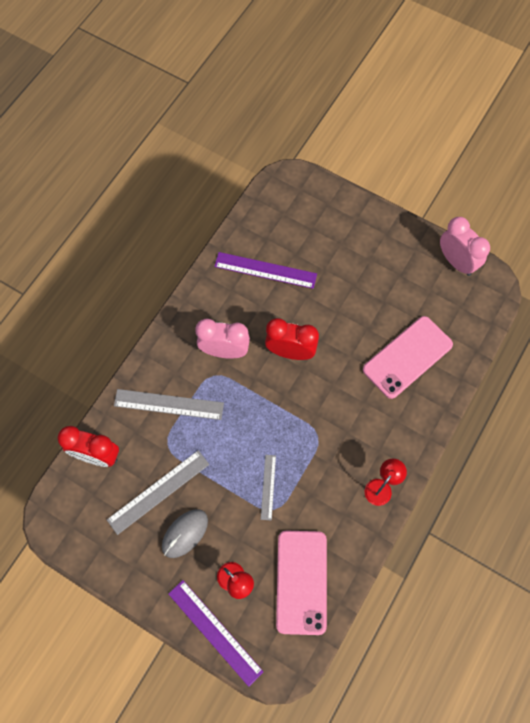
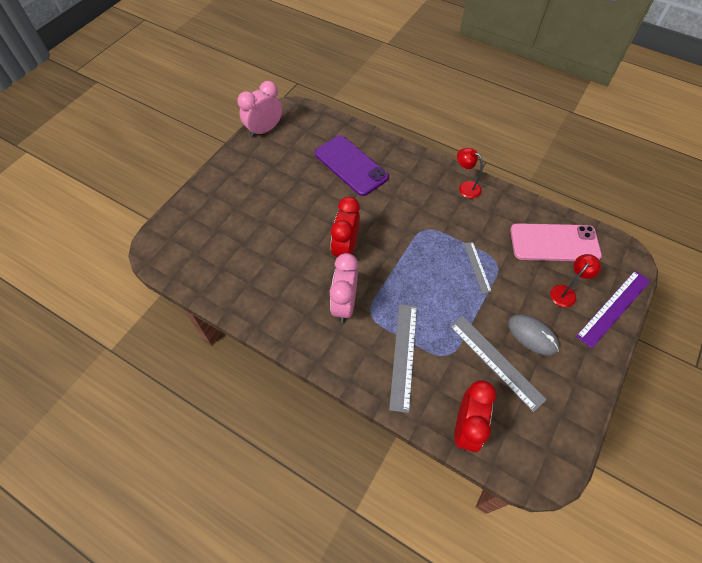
camera: 90 degrees left, 10 degrees down
purple ruler [214,252,317,289] -> none
grey ruler [261,455,276,520] -> grey ruler turned 75 degrees clockwise [464,242,492,294]
pink phone [363,316,453,399] -> purple phone [315,135,389,196]

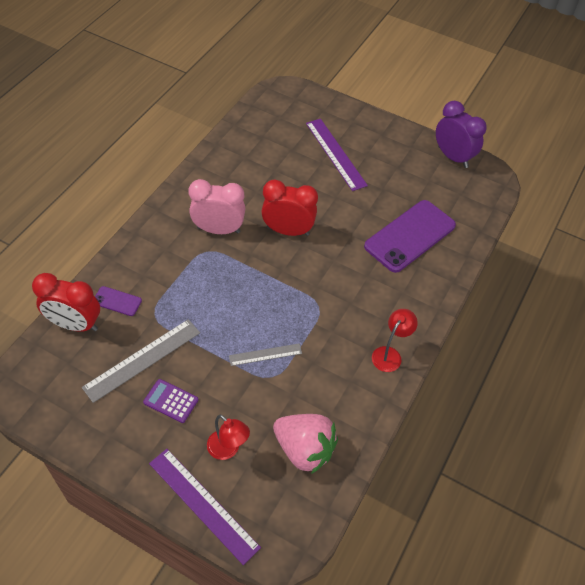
camera: 85 degrees right, 5 degrees down
pink clock [237,81,282,138] -> purple clock [436,101,487,168]
grey ruler [389,304,417,413] -> none
grey mouse [508,314,559,356] -> purple calculator [143,379,198,423]
pink phone [510,223,602,261] -> pink strawberry [273,414,338,474]
none -> purple phone [95,286,142,316]
none -> purple ruler [306,119,368,191]

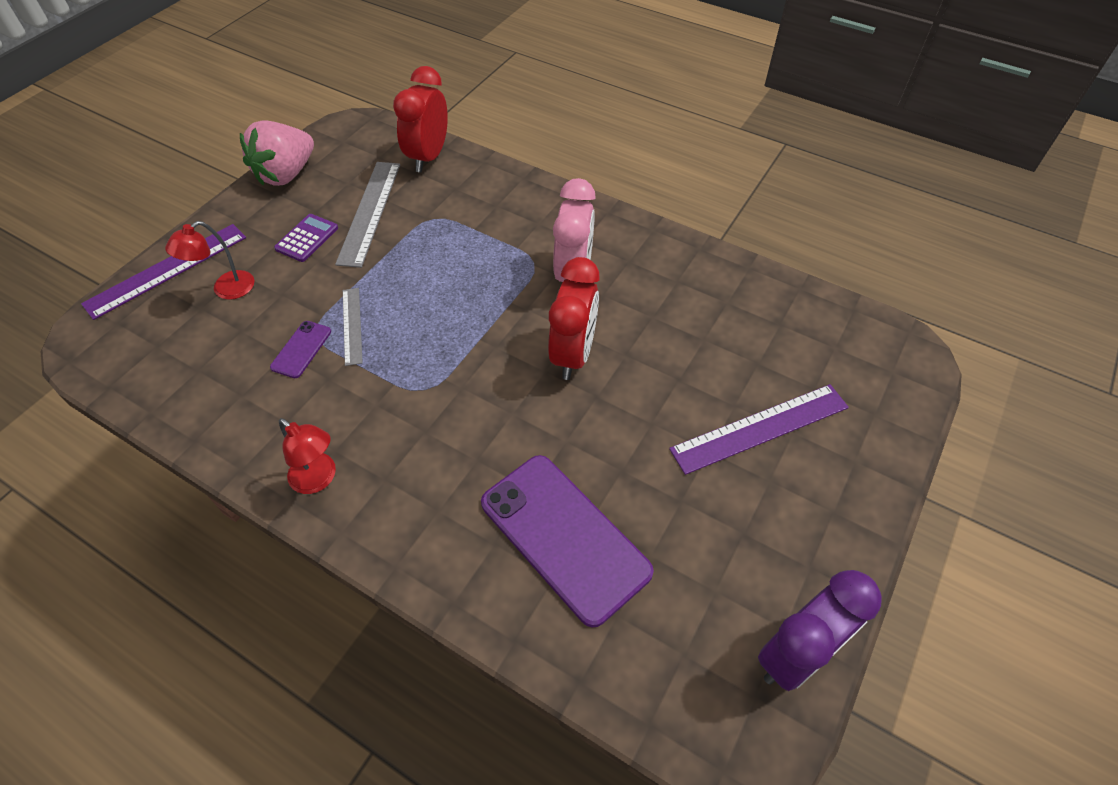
camera: 95 degrees right, 0 degrees up
grey ruler [82,319,200,403] -> grey ruler turned 45 degrees clockwise [335,162,400,268]
purple phone [95,286,142,316] -> purple phone moved to [270,321,331,378]
pink strawberry [273,414,338,474] -> pink strawberry moved to [240,120,314,186]

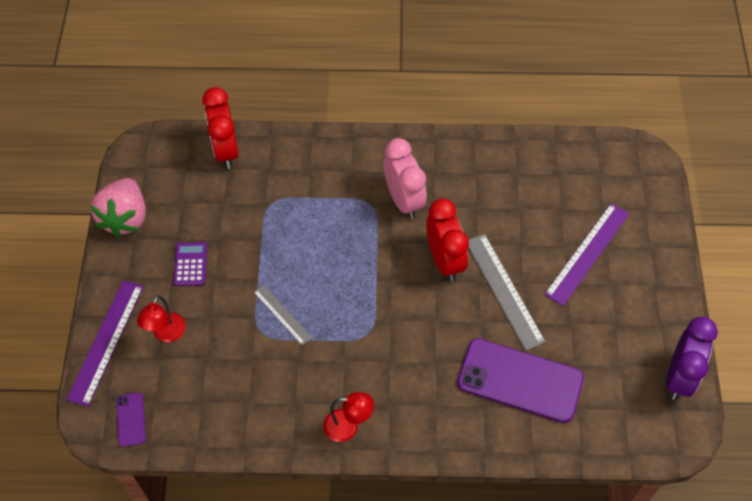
camera: 30 degrees left, 5 degrees up
purple phone [270,321,331,378] -> purple phone moved to [116,392,146,447]
grey ruler [335,162,400,268] -> grey ruler moved to [468,234,546,351]

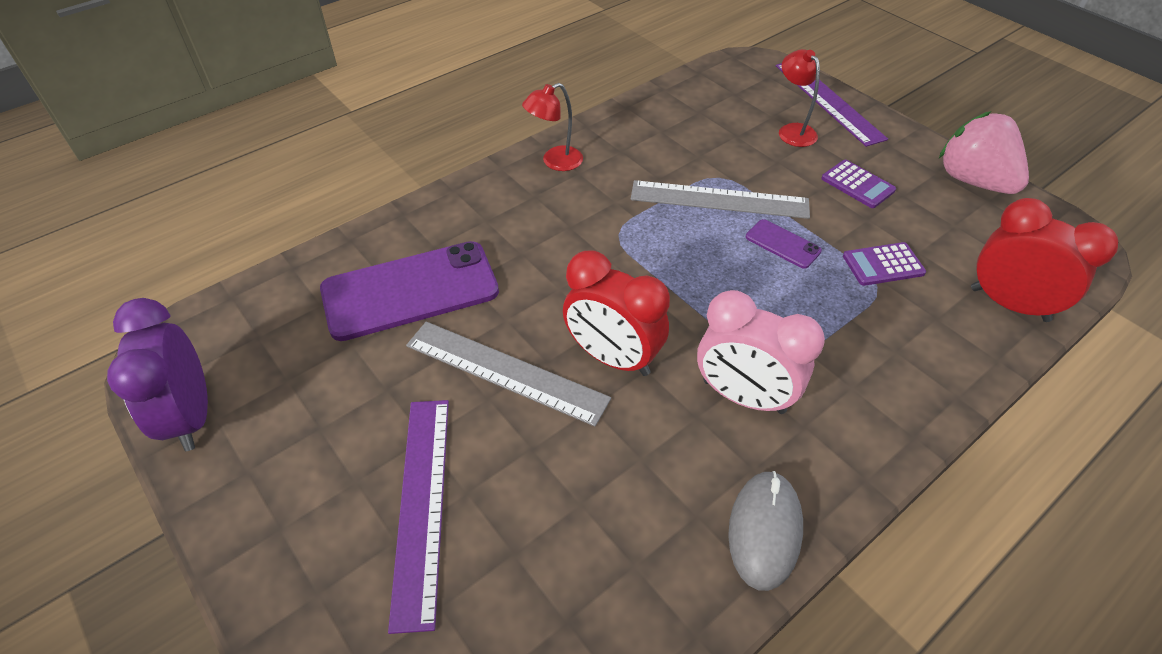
camera: 140 degrees right, 10 degrees down
purple phone [116,392,146,447] -> purple phone moved to [746,219,822,269]
grey ruler [254,285,312,345] -> grey ruler [631,180,810,219], size x1.73
none -> grey mouse [728,471,803,591]
none -> purple calculator [843,242,926,286]

